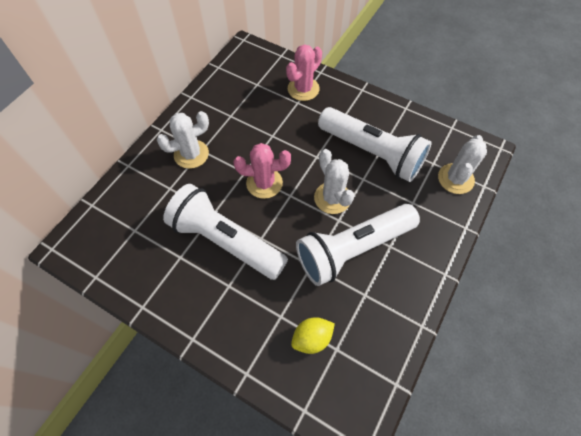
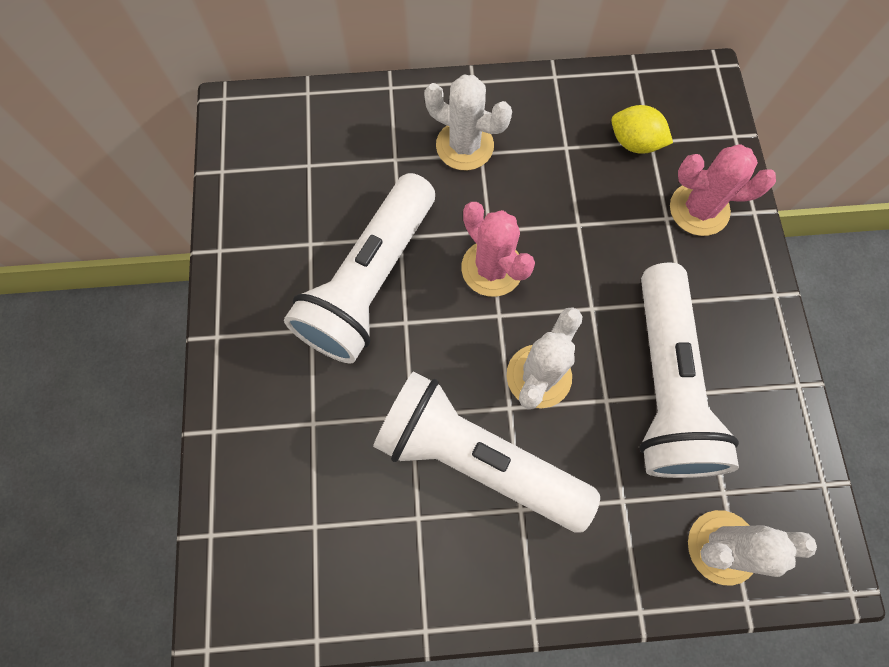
camera: 55 degrees right, 10 degrees up
white flashlight [163,184,288,280] -> white flashlight turned 150 degrees counterclockwise [284,173,435,364]
yellow lemon [291,317,335,354] -> yellow lemon moved to [611,105,673,154]

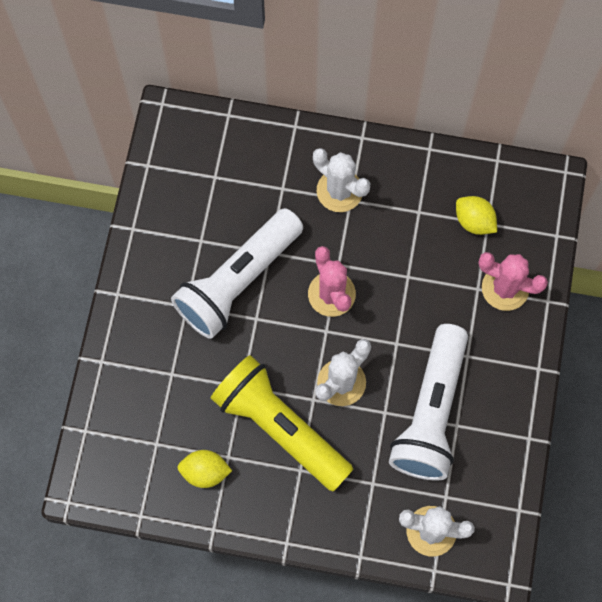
camera: 15 degrees right, 0 degrees up
white flashlight [373,371,600,532] -> yellow flashlight [211,355,354,492]
none -> yellow lemon [177,450,232,488]

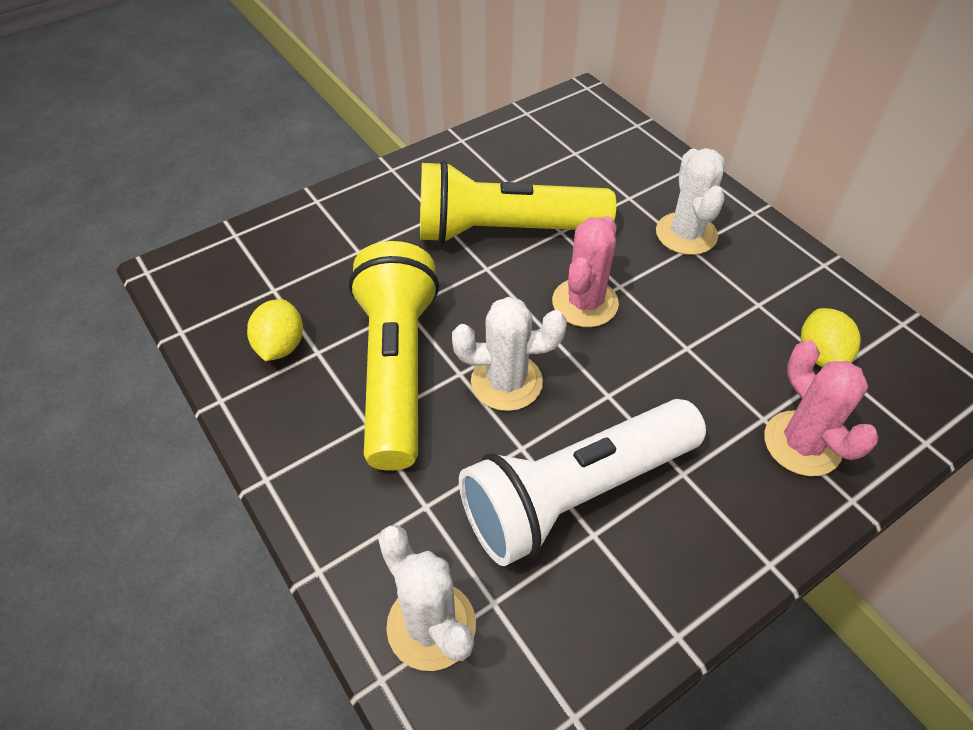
camera: 45 degrees right, 20 degrees down
white flashlight [171,208,303,339] -> yellow flashlight [420,160,616,244]
yellow lemon [177,450,232,488] -> yellow lemon turned 45 degrees clockwise [247,299,303,361]

